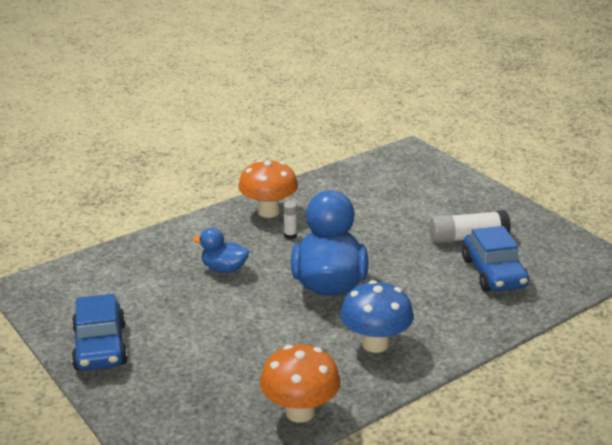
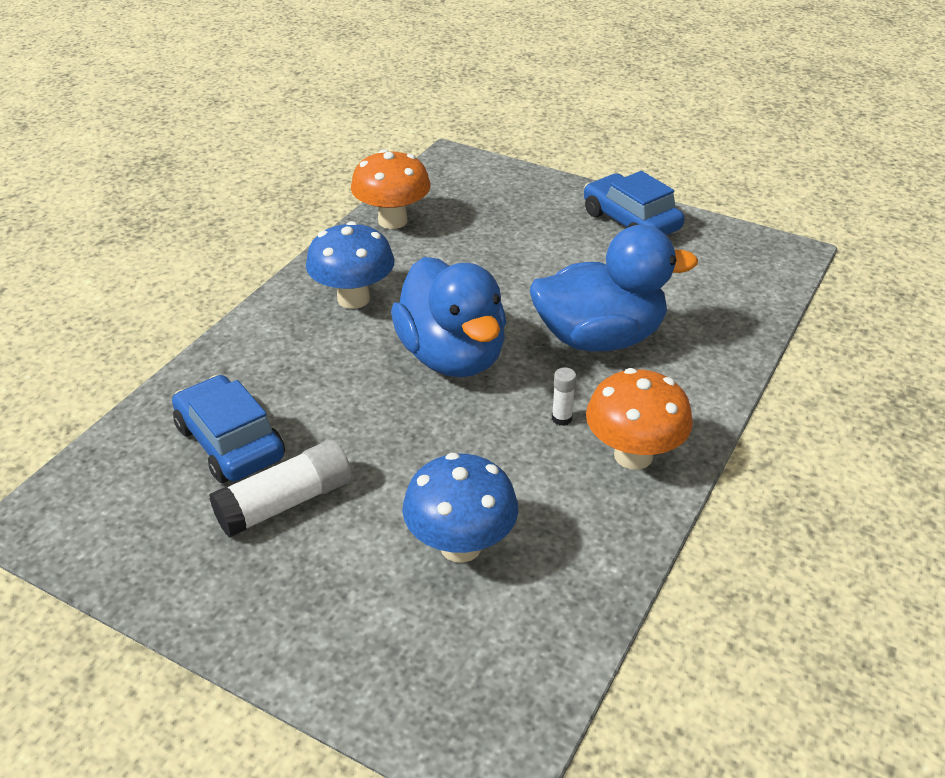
camera: 155 degrees right, 10 degrees up
blue duck [192,227,249,273] -> blue duck [530,225,698,352], size x1.98
none -> blue mushroom [402,453,518,563]

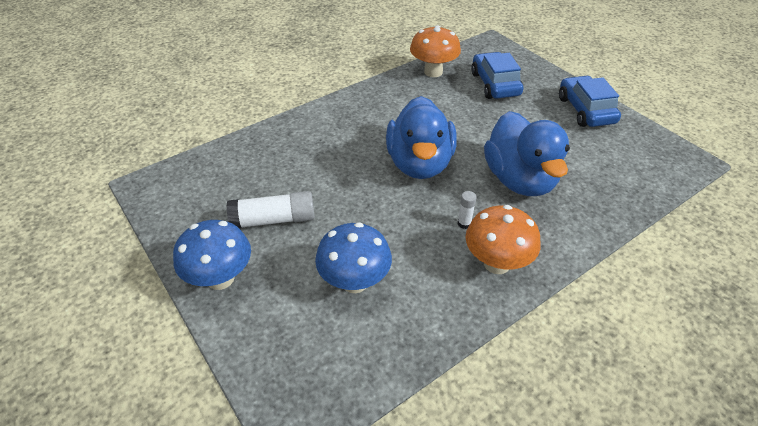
camera: 25 degrees right, 5 degrees up
blue car [172,375,285,483] -> blue car moved to [471,52,523,99]
blue mushroom [306,221,395,309] -> blue mushroom moved to [173,220,251,290]
blue duck [530,225,698,352] -> blue duck turned 60 degrees clockwise [484,111,570,196]

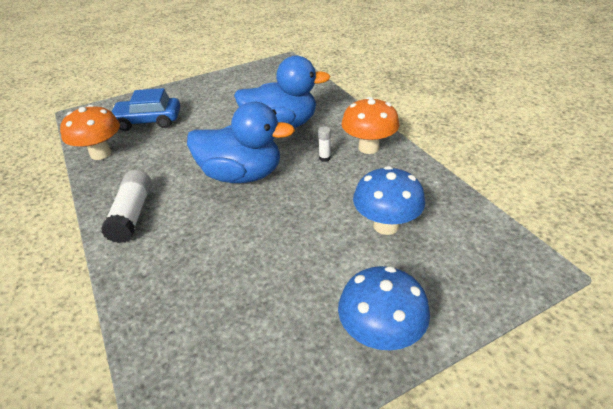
camera: 80 degrees left, 5 degrees down
white glue stick [227,191,315,228] -> white glue stick moved to [101,170,152,243]
blue car [559,76,621,127] -> none

